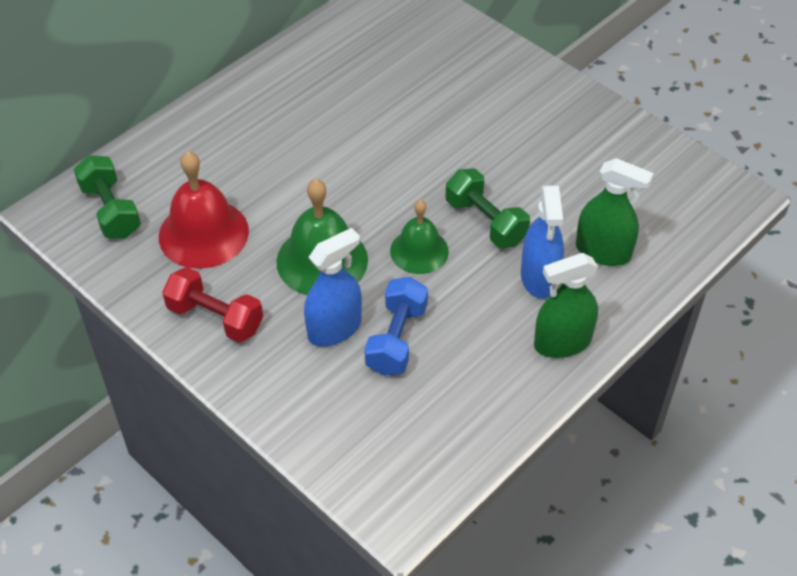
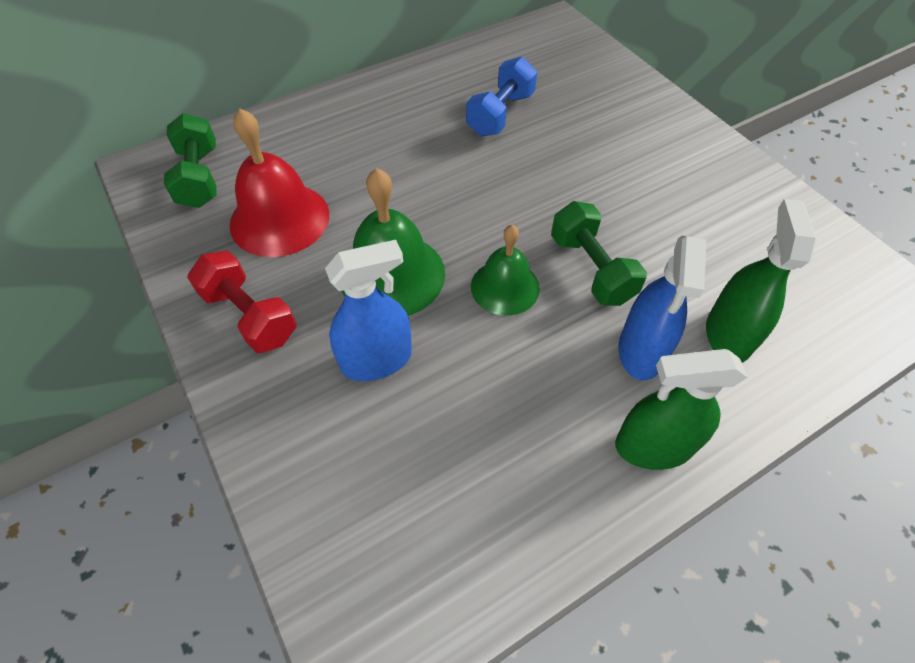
camera: 15 degrees right, 5 degrees up
blue dumbbell [364,277,428,376] -> blue dumbbell moved to [466,57,537,136]
green spray bottle [576,158,654,266] -> green spray bottle turned 120 degrees counterclockwise [706,199,817,363]

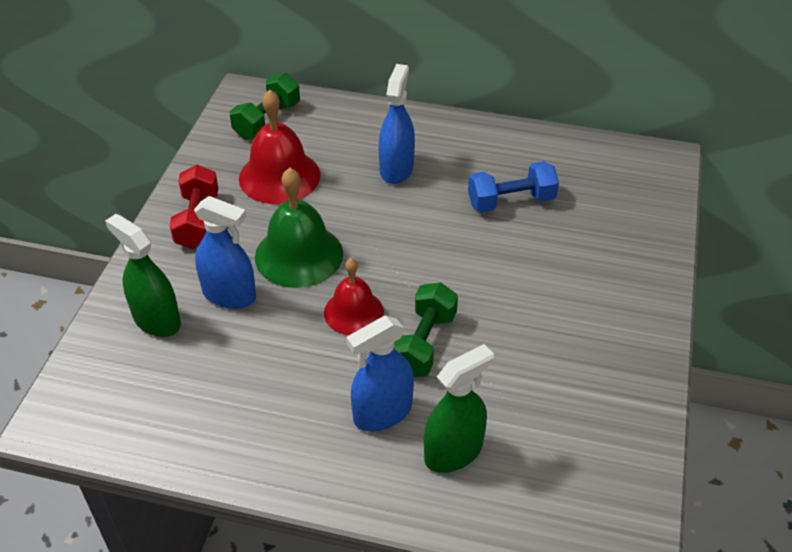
camera: 45 degrees right, 10 degrees down
green bell [471,225,540,316] -> red bell [324,258,384,335]
green spray bottle [615,349,747,470] -> green spray bottle moved to [105,214,181,337]
none -> blue spray bottle [379,64,415,184]

